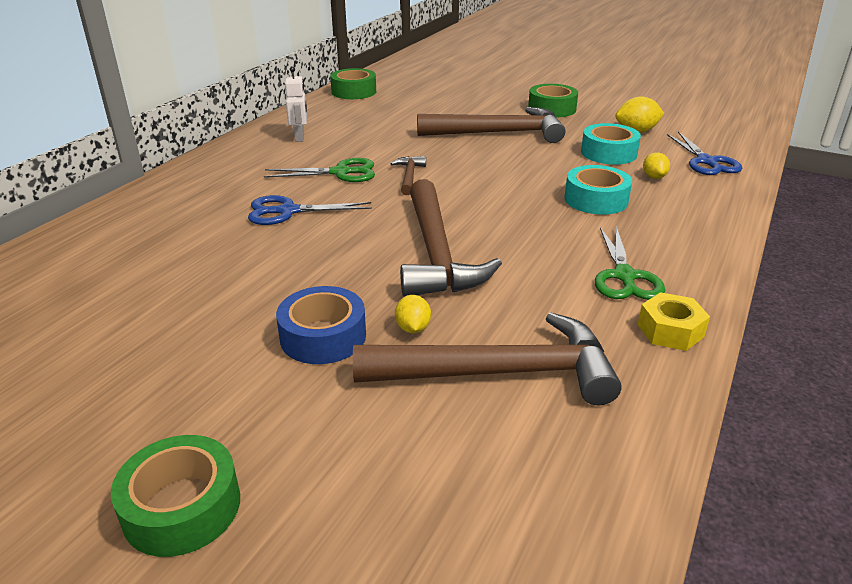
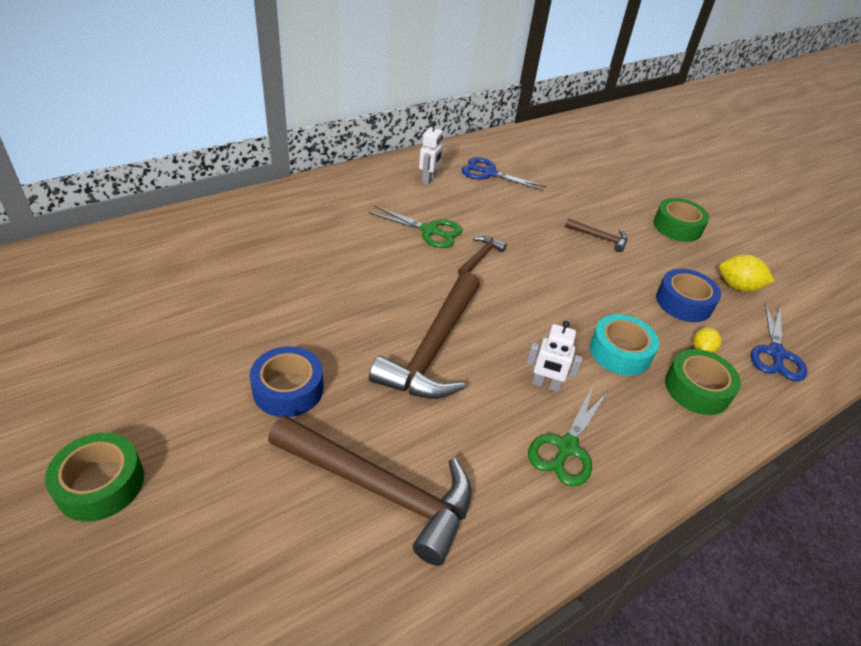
camera: 25 degrees right, 10 degrees up
blue scissors [248,195,372,225] -> blue scissors moved to [461,157,546,191]
green tape [330,68,376,99] -> green tape moved to [665,349,741,415]
yellow lemon [395,295,431,333] -> none
brown hammer [417,107,565,143] -> brown hammer [565,218,628,252], size x0.46
turquoise tape [581,123,641,165] -> blue tape [656,269,721,322]
yellow nut [638,292,710,351] -> none
none -> white robot [527,321,583,392]

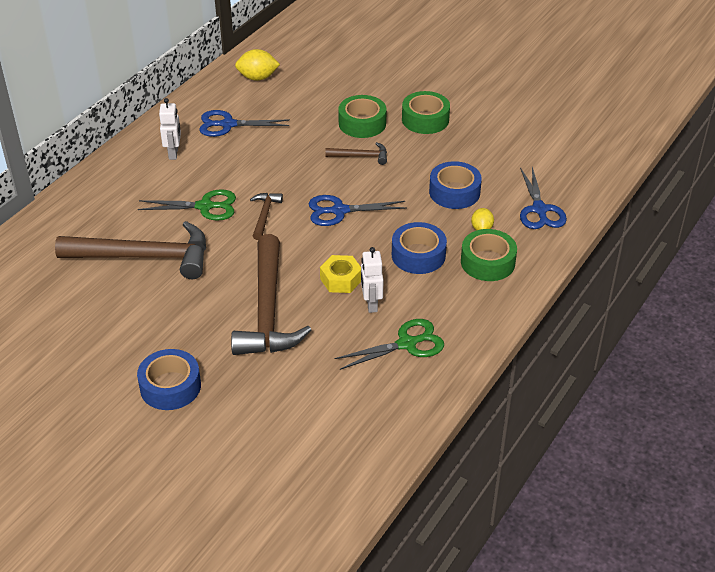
camera: 20 degrees left, 0 degrees up
green tape [45,433,144,521] -> green tape moved to [338,95,387,138]
brown hammer [268,415,471,566] -> brown hammer moved to [55,221,206,279]
white robot [527,321,583,392] -> white robot turned 90 degrees clockwise [361,247,383,313]
green scissors [528,386,608,487] -> green scissors turned 120 degrees counterclockwise [335,319,444,370]
turquoise tape [590,314,659,376] -> blue tape [392,222,447,274]
yellow lemon [719,254,775,292] -> yellow lemon moved to [235,49,280,81]
none -> blue scissors [308,195,407,226]
none -> yellow nut [320,255,361,293]

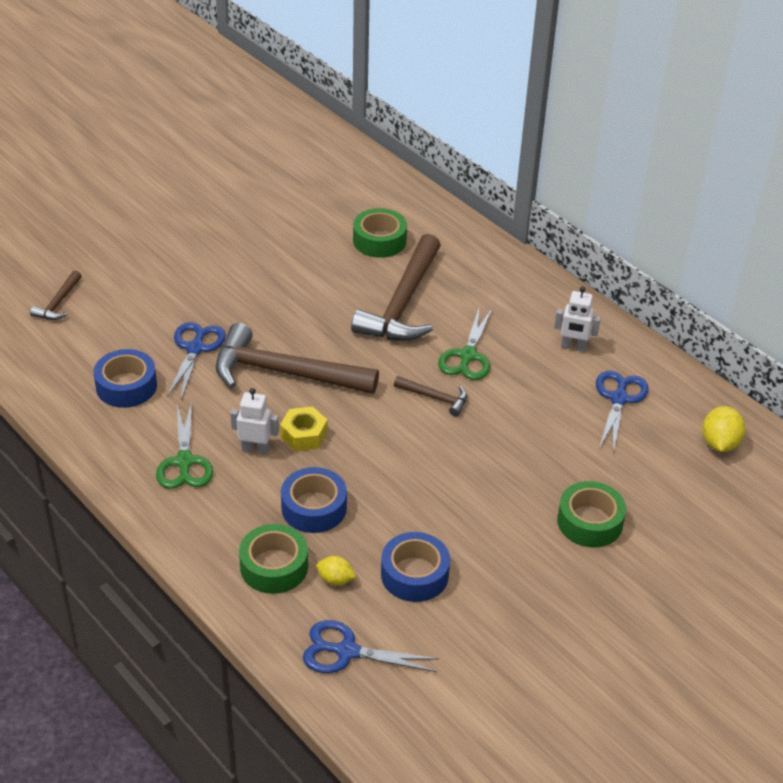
camera: 105 degrees right, 0 degrees up
blue tape [137,349,201,410] -> blue tape moved to [94,349,157,408]
blue scissors [308,195,407,226] -> blue scissors moved to [167,322,226,399]
brown hammer [325,142,387,165] -> brown hammer moved to [30,271,82,320]
green tape [402,91,450,134] -> green tape moved to [353,208,407,258]

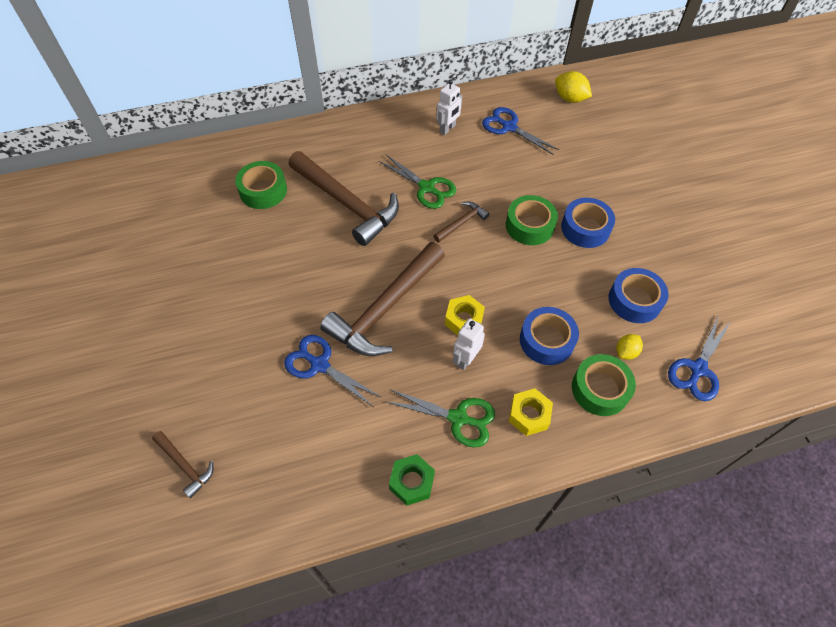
camera: 65 degrees left, 15 degrees up
blue tape [94,349,157,408] -> blue tape moved to [561,198,615,248]
green tape [557,481,626,547] -> green tape moved to [506,195,558,245]
none -> green nut [389,454,435,506]
none -> yellow nut [509,389,553,436]

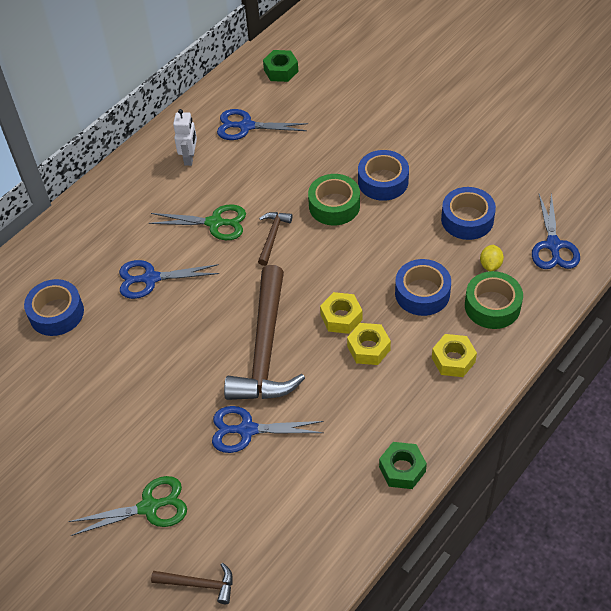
camera: 30 degrees left, 5 degrees down
green tape [235,161,287,209] -> blue tape [24,279,84,336]
brown hammer [288,151,399,246] -> blue scissors [119,260,219,299]
green scissors [386,389,495,448] -> green scissors moved to [68,476,187,536]
white robot [453,318,485,370] -> yellow nut [347,323,391,365]
yellow lemon [555,71,592,103] -> green nut [263,50,298,82]

